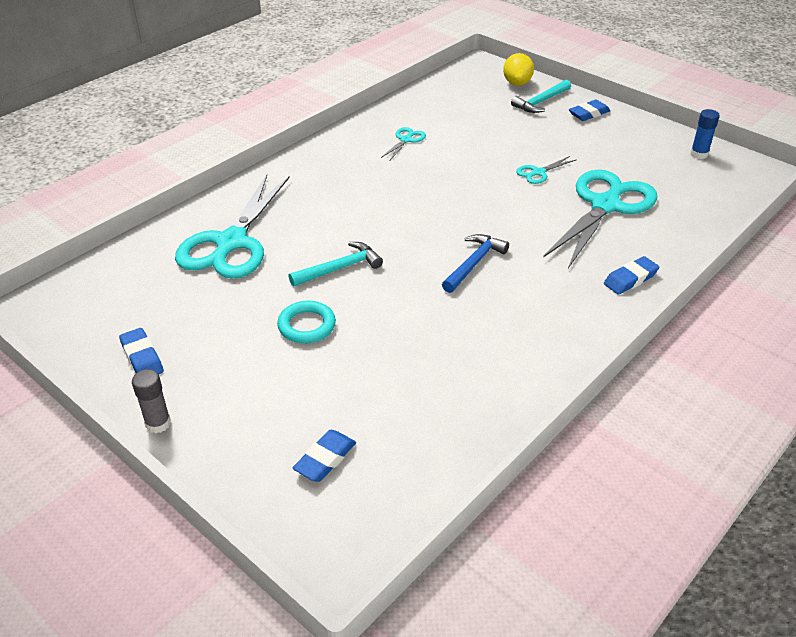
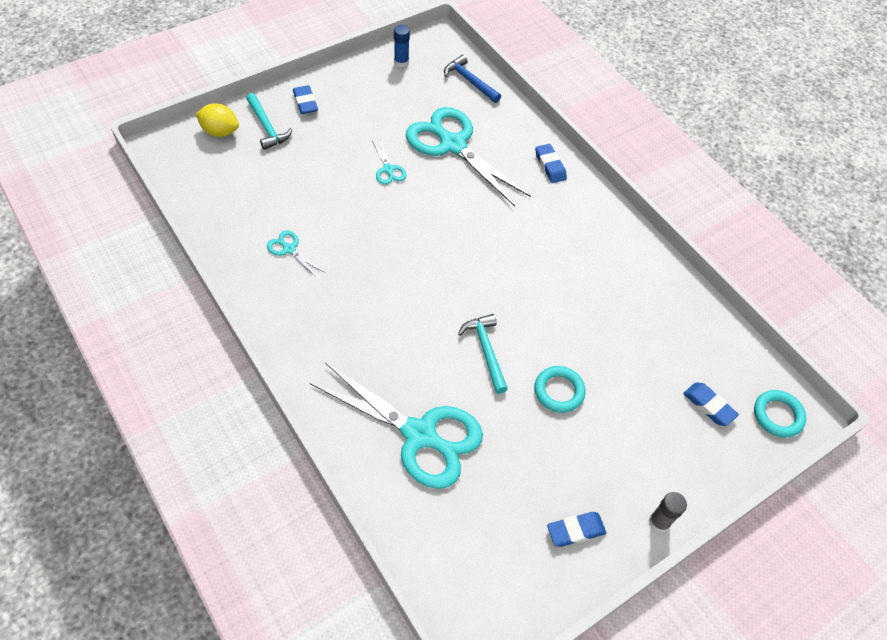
camera: 80 degrees left, 15 degrees up
blue hammer [442,234,509,293] -> blue hammer moved to [444,55,501,103]
none -> turquoise ring [754,390,806,438]

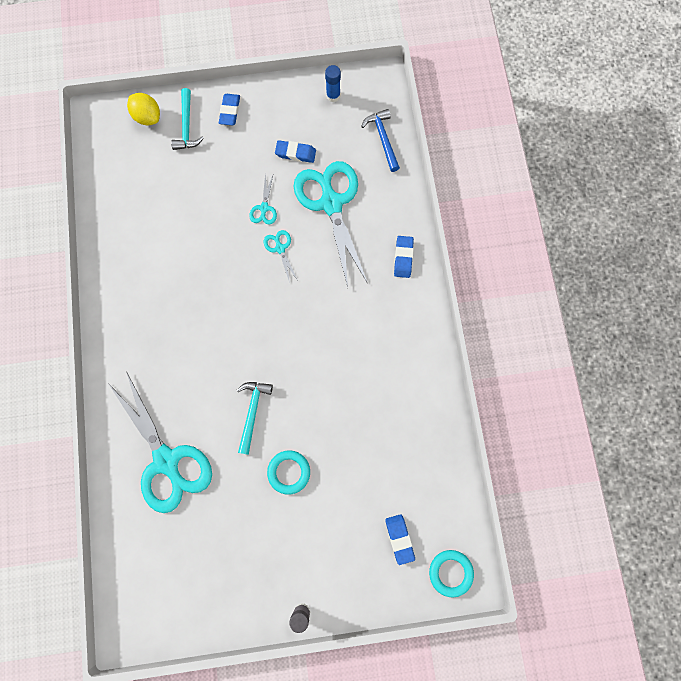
camera: 30 degrees right, 20 degrees up
turquoise scissors [267,230,324,278] -> turquoise scissors moved to [264,230,298,283]
blue eraser [547,512,606,547] -> blue eraser moved to [275,140,316,163]

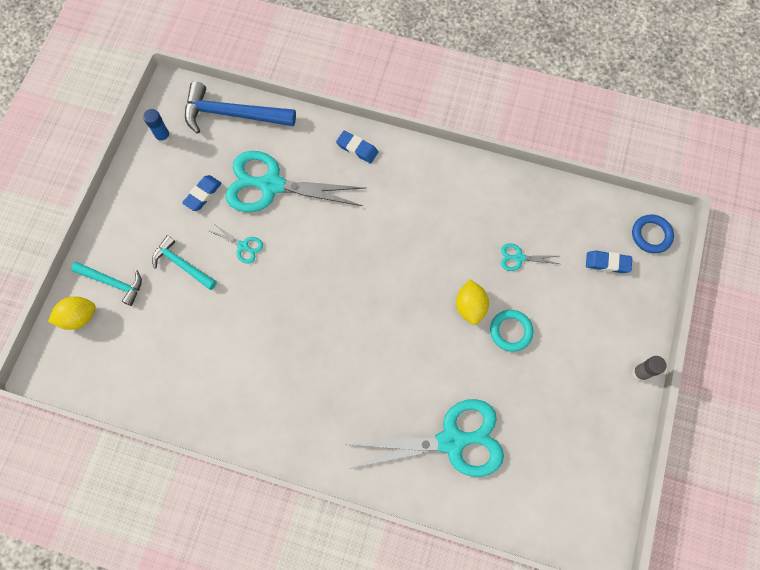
camera: 65 degrees left, 5 degrees down
blue eraser [219,94,240,125] -> none
turquoise hammer [237,382,273,455] -> turquoise hammer moved to [152,235,217,290]
turquoise scissors [264,230,298,283] -> turquoise scissors moved to [501,243,559,271]
blue hammer [361,109,400,172] -> blue hammer [185,81,296,134], size x1.65
turquoise ring [429,550,474,597] -> blue ring [632,214,674,253]
none -> yellow lemon [456,279,489,325]

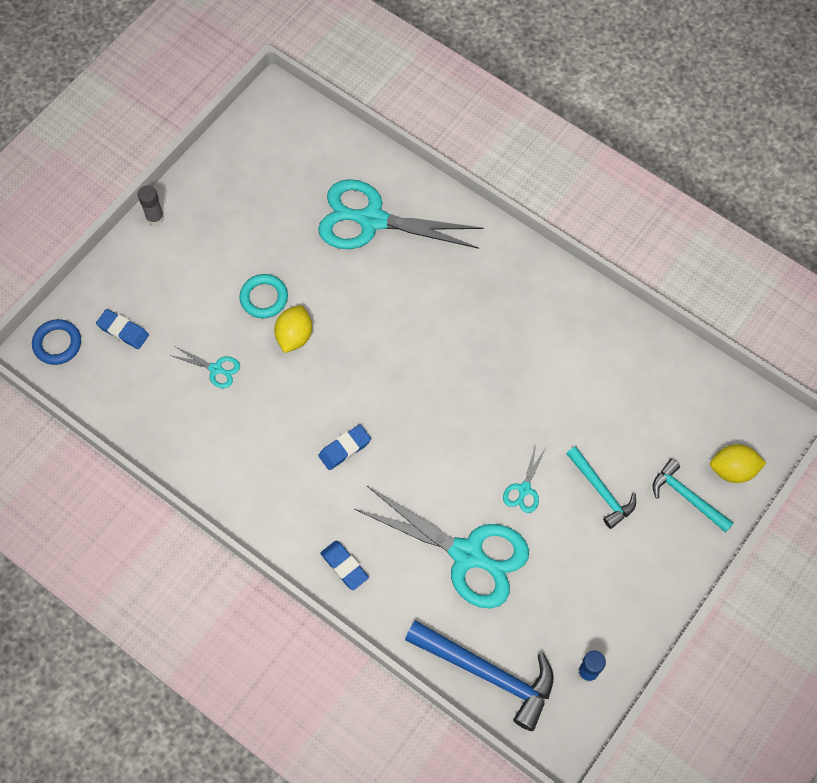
camera: 160 degrees left, 5 degrees down
blue eraser [182,175,222,211] -> blue eraser moved to [318,425,371,470]
turquoise scissors [208,223,263,264] -> turquoise scissors turned 120 degrees counterclockwise [503,445,546,513]

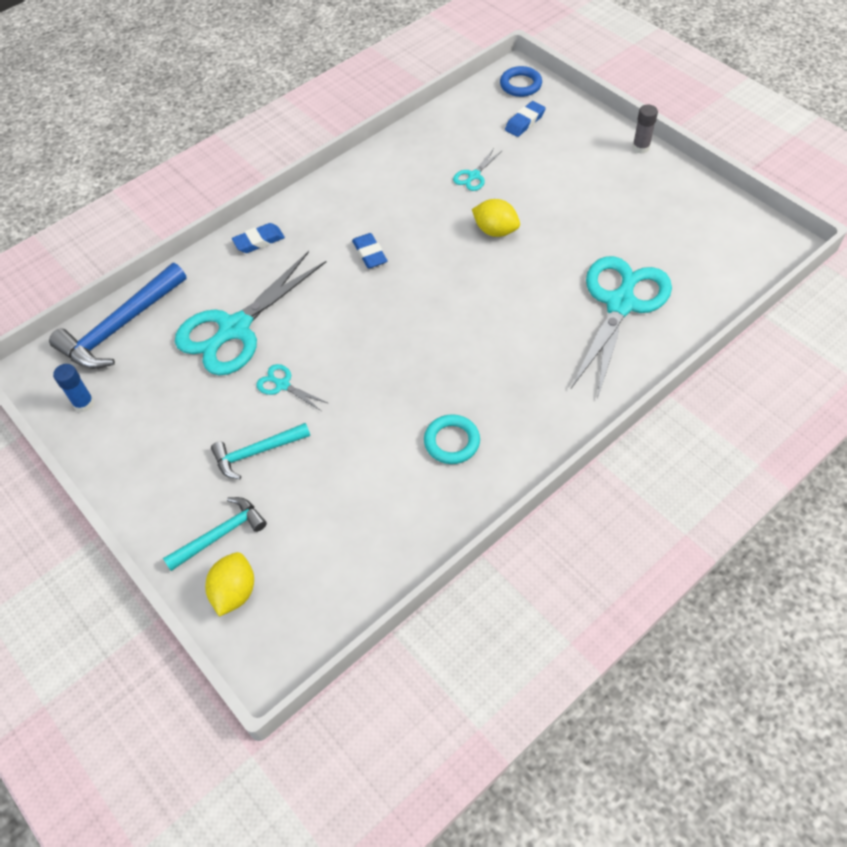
camera: 105 degrees right, 10 degrees down
turquoise ring [240,274,288,318] -> turquoise ring moved to [424,414,480,464]

